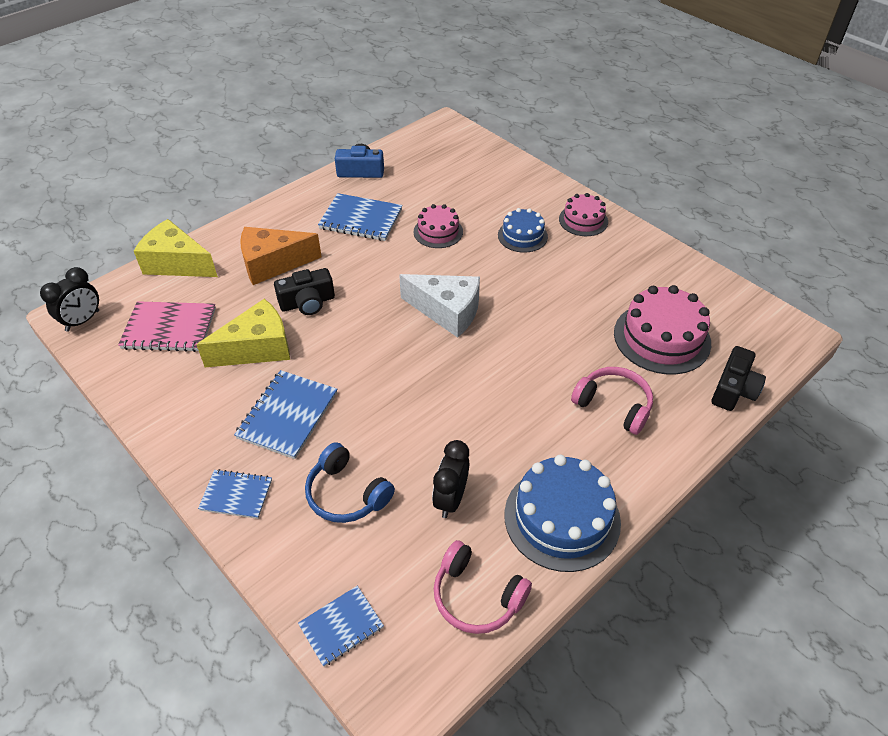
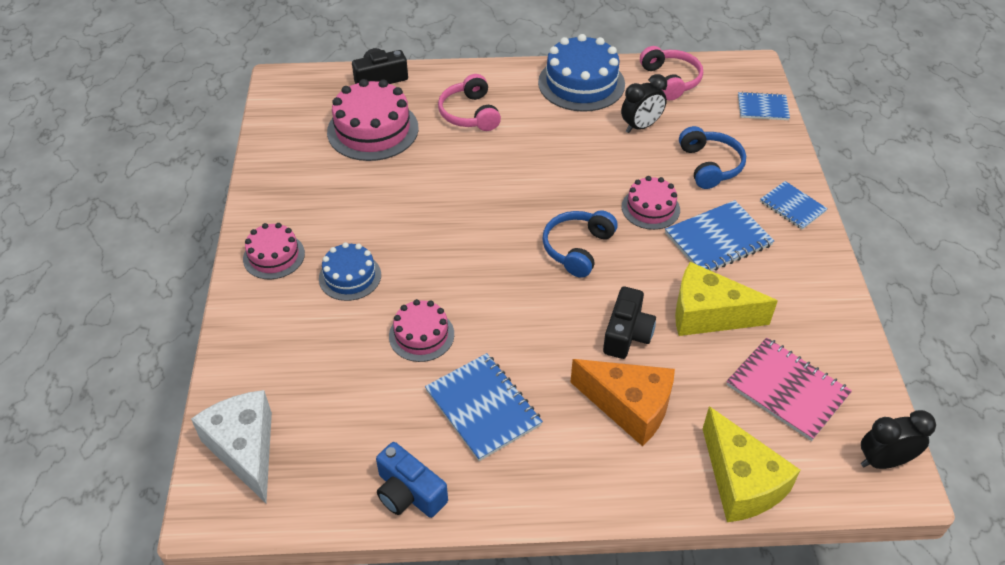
camera: 140 degrees left, 0 degrees up
black camera [274,268,335,315] -> black camera turned 90 degrees clockwise [603,287,656,359]
white cheese [399,274,480,338] -> white cheese moved to [191,390,272,503]
none -> blue headphones [542,210,618,278]
none -> pink cake [622,176,680,230]

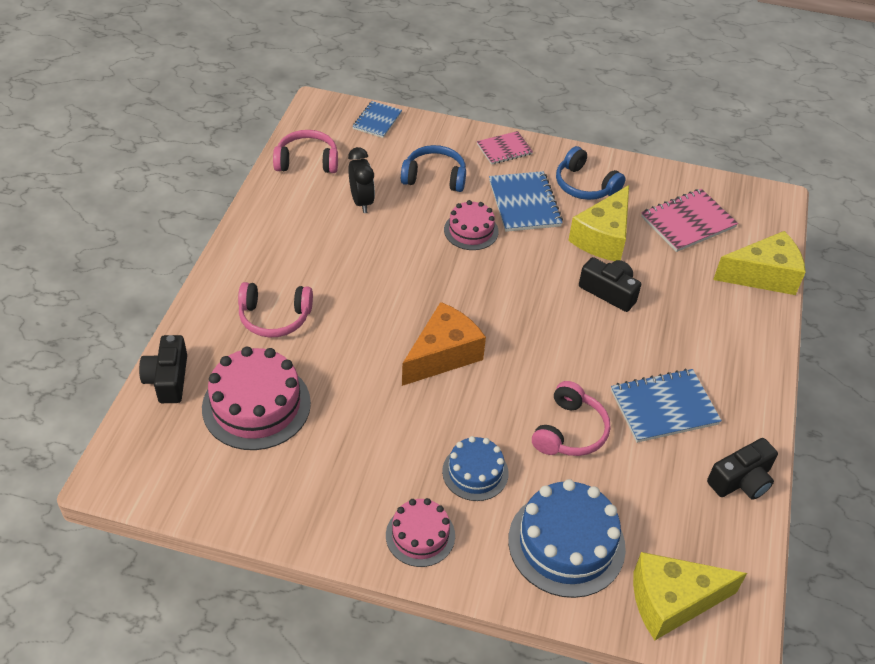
camera: 75 degrees left, 0 degrees up
white cheese [191,390,272,503] -> yellow cheese [633,552,747,640]
blue camera [376,442,448,518] -> black camera [707,438,778,500]
pink cake [389,299,454,362] -> pink headphones [532,381,610,456]
blue cake [538,34,625,112] -> blue cake moved to [508,479,626,598]
blue headphones [542,210,618,278] -> blue headphones moved to [556,146,626,200]
orange cheese [571,359,675,446] -> orange cheese moved to [402,302,486,386]
blue notebook [760,181,828,230] -> pink notebook [477,131,533,165]
black clock [861,410,936,469] -> none

